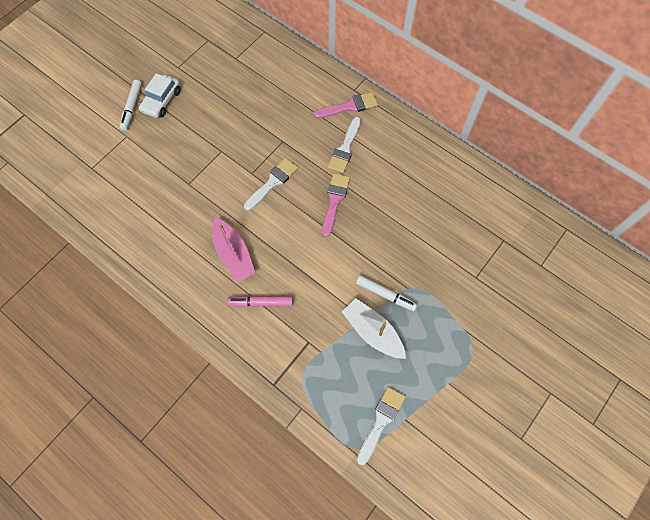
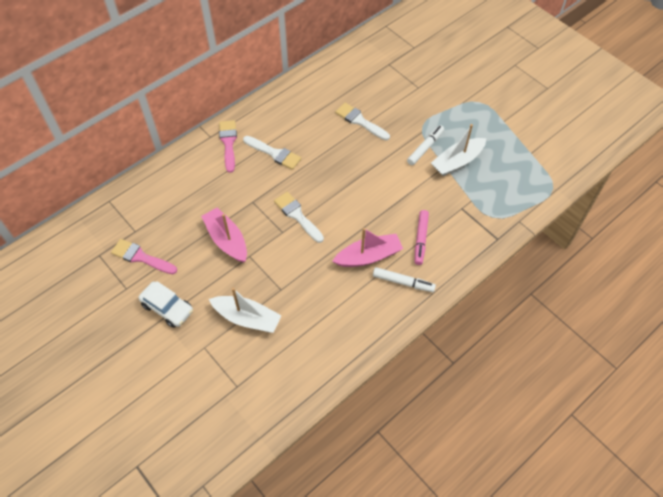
camera: 80 degrees left, 10 degrees down
white marker [120,80,142,131] -> white marker moved to [373,267,436,292]
pink brush [322,173,350,237] -> pink brush moved to [111,239,177,274]
white brush [357,387,406,465] -> white brush moved to [335,103,390,140]
none -> pink boat [201,207,247,263]
none -> white boat [209,288,282,333]

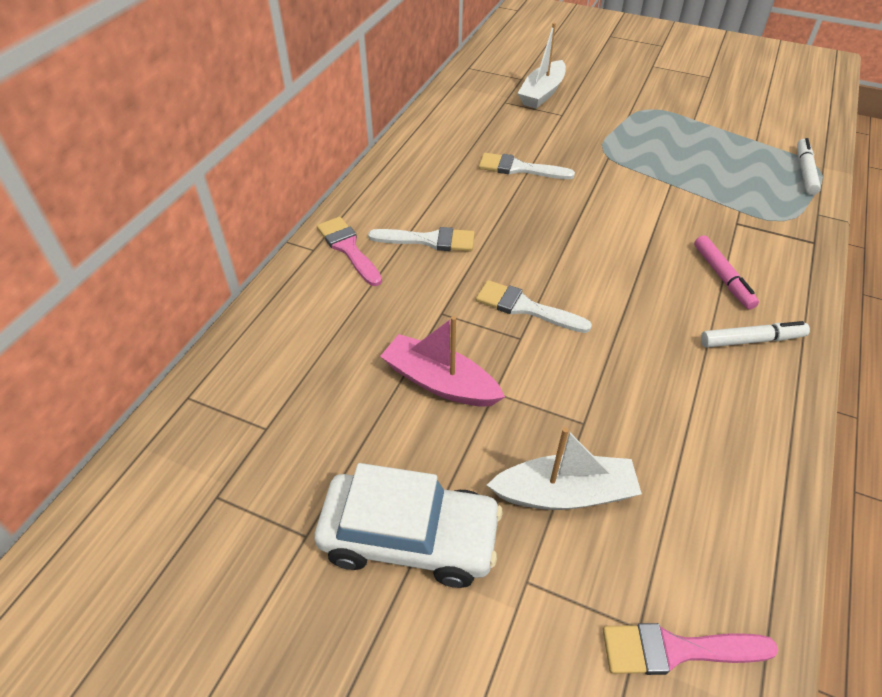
camera: 25 degrees left, 10 degrees down
pink brush [111,239,177,274] -> pink brush moved to [603,623,778,675]
white car [139,281,193,328] -> white car [315,463,503,588], size x1.52
pink boat [332,228,403,267] -> none
white marker [407,125,444,165] -> white marker moved to [797,138,821,195]
white boat [431,124,486,176] -> white boat moved to [517,23,566,109]

